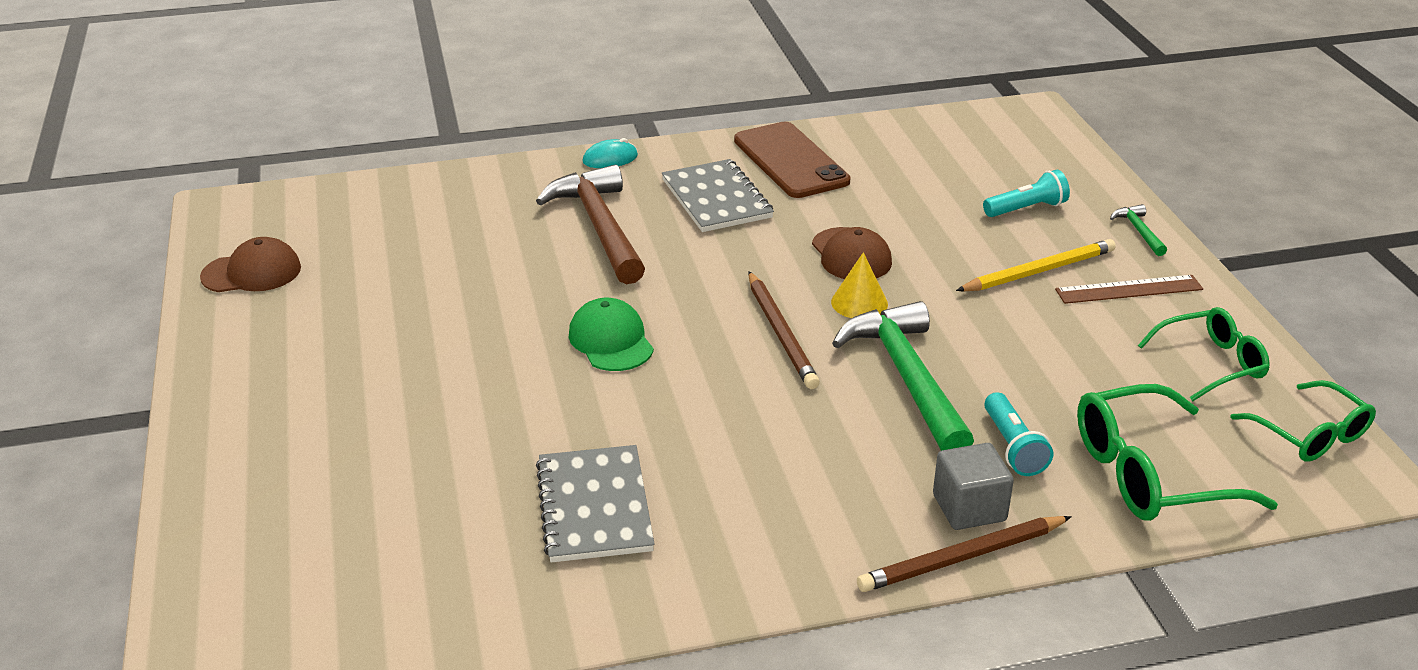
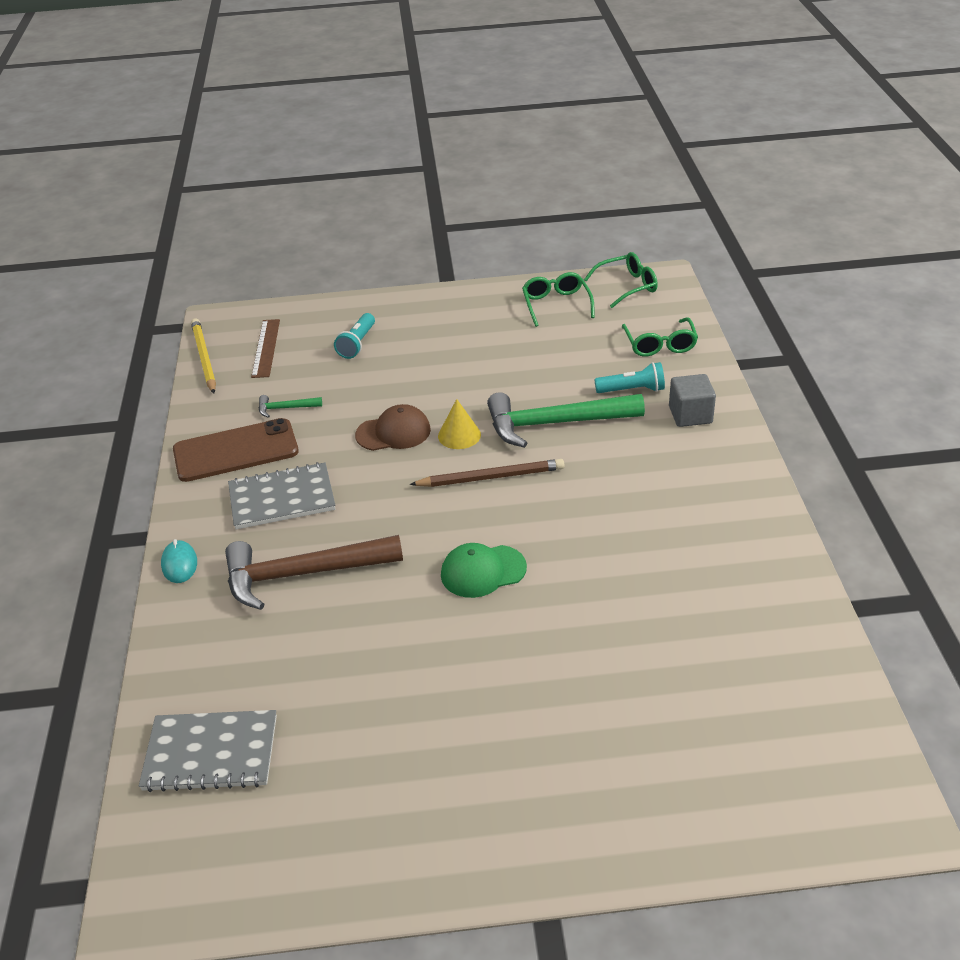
camera: 80 degrees left, 5 degrees up
brown cap [200,237,301,292] -> none
grey notebook [536,445,654,563] -> grey notebook moved to [139,710,277,792]
brown pencil [857,516,1072,592] -> none
yellow pencil [956,239,1116,291] -> yellow pencil moved to [191,318,216,394]
turquoise flashlight [983,170,1070,217] -> turquoise flashlight turned 150 degrees counterclockwise [334,313,375,359]
brown ruler [1055,275,1203,304] -> brown ruler moved to [251,319,280,378]
green glasses [1077,384,1278,521] -> green glasses [622,317,698,357], size x0.66
green hammer [1110,204,1167,256] -> green hammer moved to [259,395,322,418]

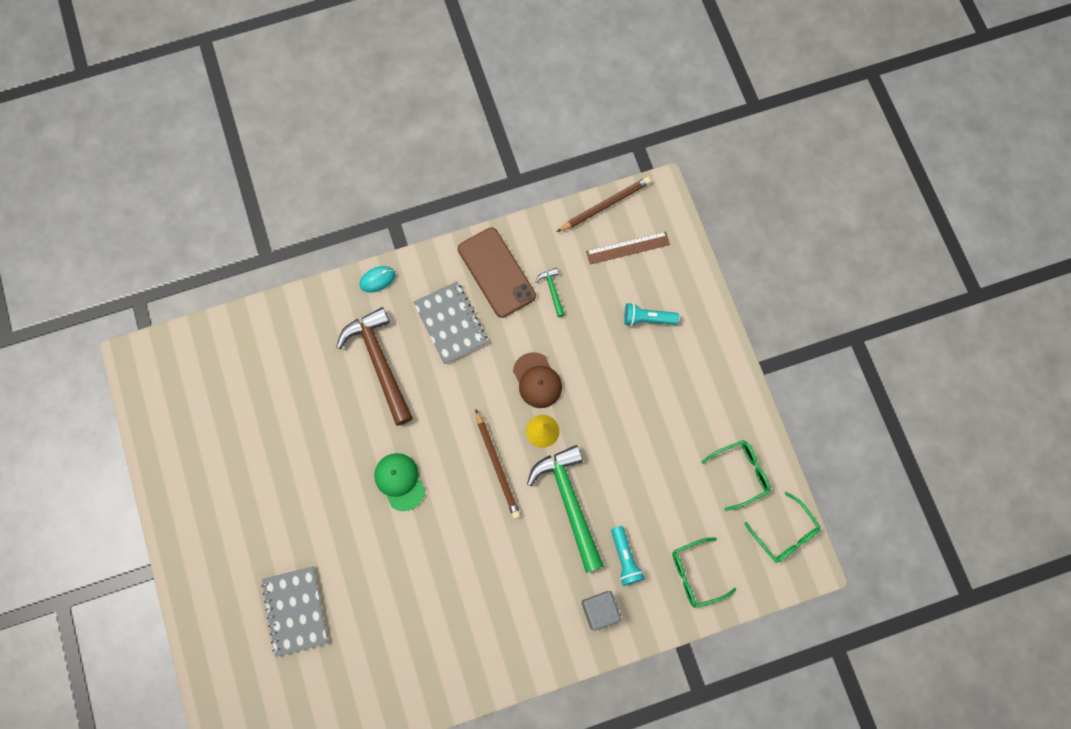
camera: 75 degrees right, 35 degrees up
grey notebook [139,710,277,792] -> grey notebook moved to [261,566,328,657]
yellow pencil [191,318,216,394] -> brown pencil [557,177,651,232]

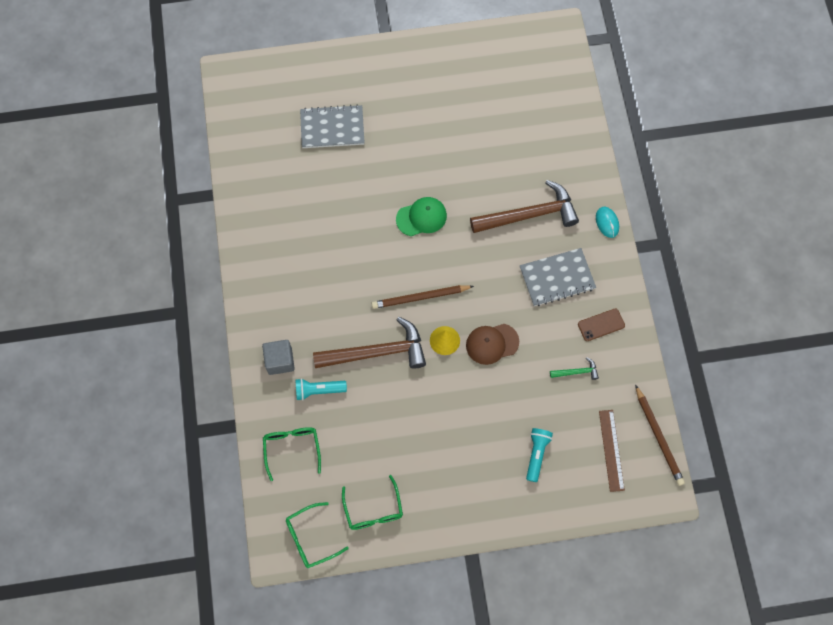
camera: 100 degrees right, 5 degrees down
brown phone [458,227,536,318] -> brown phone [578,308,625,341], size x0.53
green hammer [527,445,604,573] -> brown hammer [313,317,426,369]

